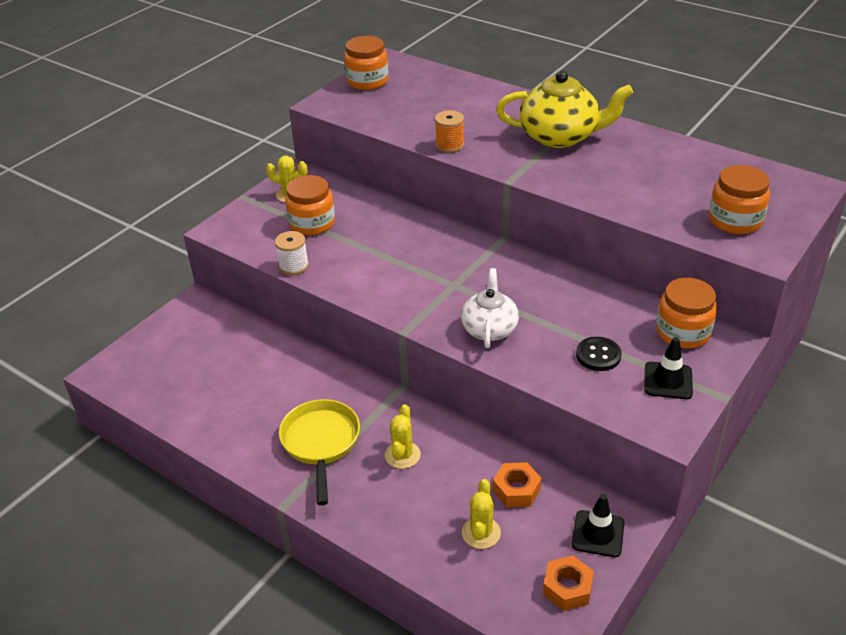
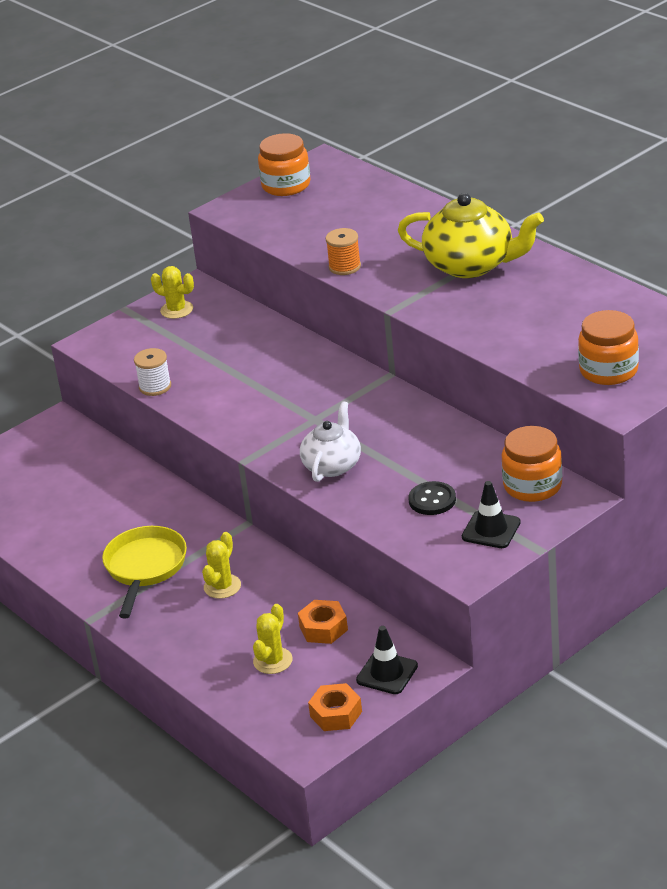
camera: 15 degrees right, 5 degrees down
orange jar [285,175,335,235] -> none

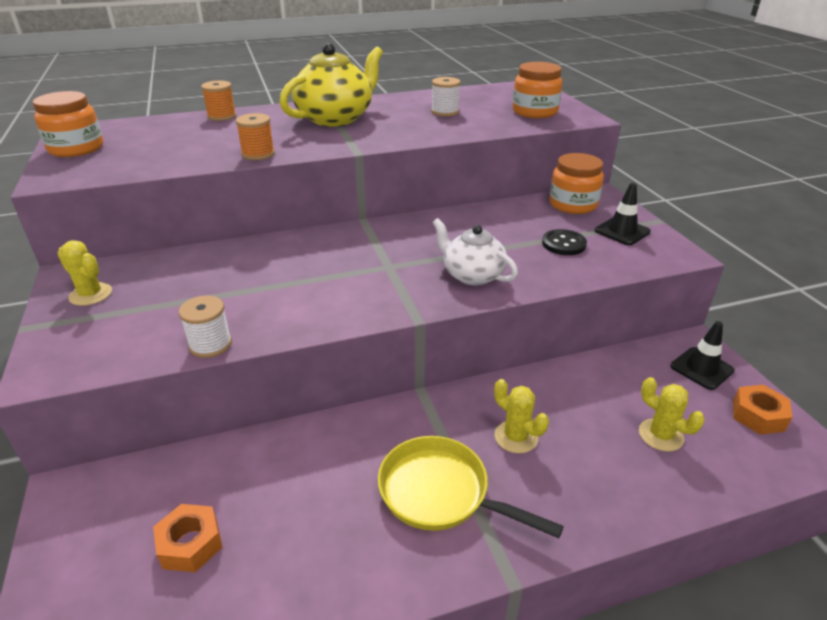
camera: 70 degrees left, 0 degrees up
yellow cactus [151,266,194,319] -> yellow cactus turned 75 degrees clockwise [57,240,112,306]
orange nut [298,600,348,644] -> orange nut moved to [153,504,223,572]
none -> orange spool [201,81,236,121]
none -> white spool [431,77,460,117]

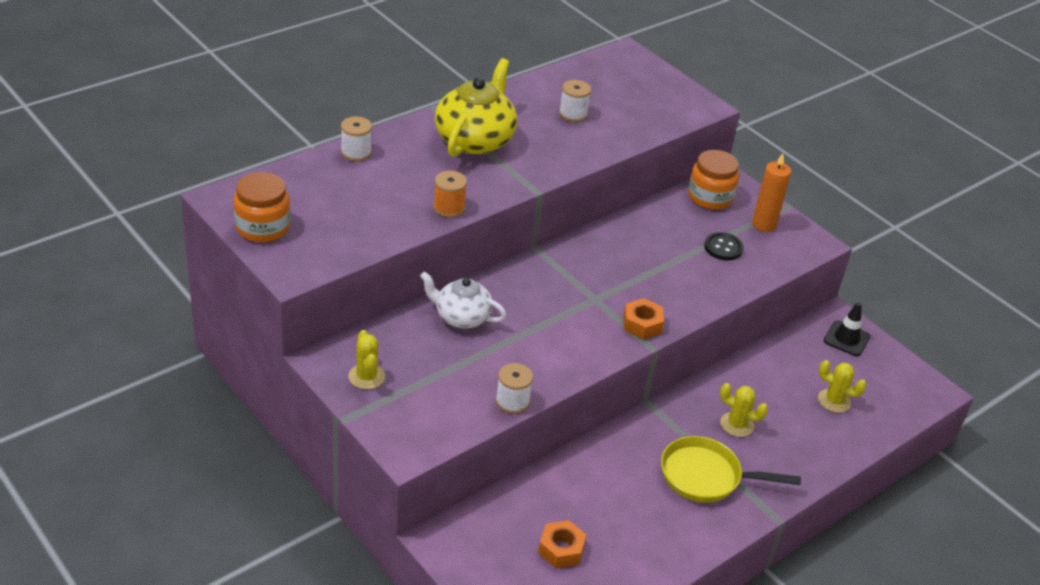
camera: 25 degrees left, 5 degrees up
yellow cactus [57,240,112,306] -> yellow cactus turned 60 degrees clockwise [348,330,385,389]
orange spool [201,81,236,121] -> white spool [341,116,372,161]
white teapot [432,218,518,286] -> white teapot moved to [420,271,507,329]
orange jar [513,62,562,118] -> none
black traffic cone [595,183,651,245] -> orange candle [752,153,791,232]
orange nut [733,385,793,435] -> orange nut moved to [623,298,664,339]

